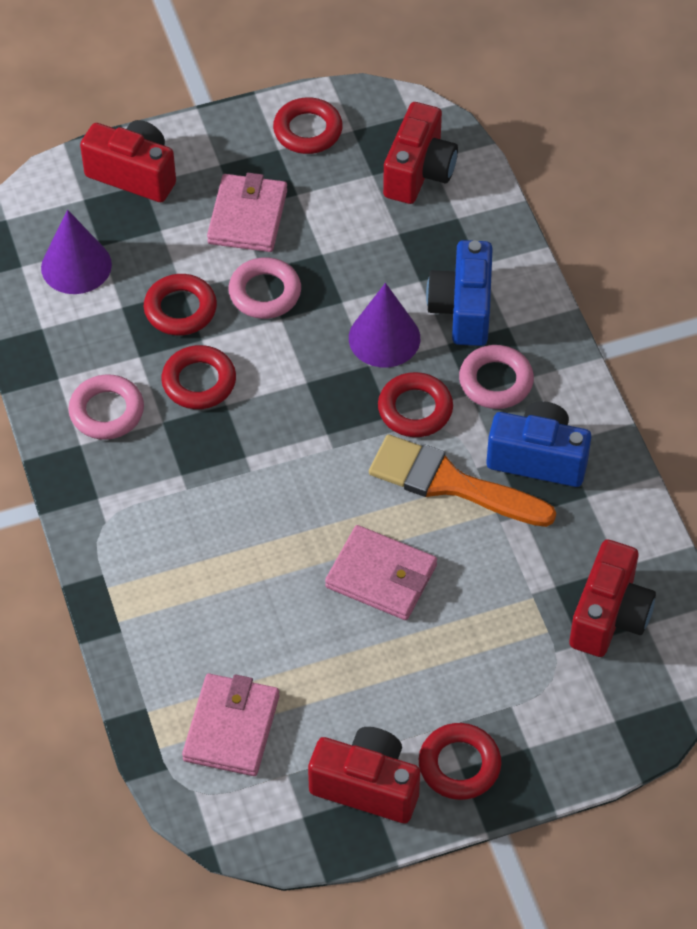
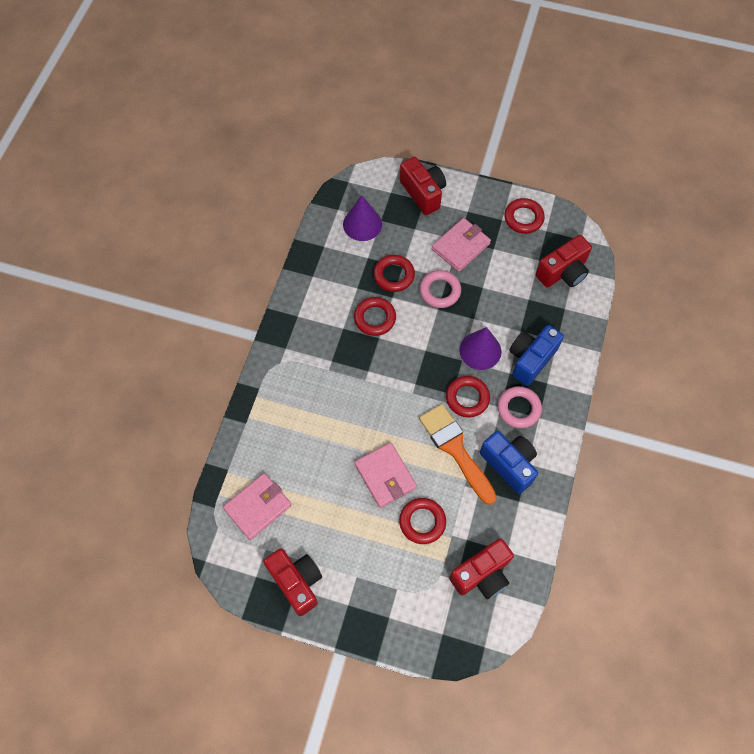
camera: 35 degrees right, 10 degrees up
pink ring [68,374,144,440] -> none
red ring [419,723,502,800] -> red ring moved to [399,498,446,544]

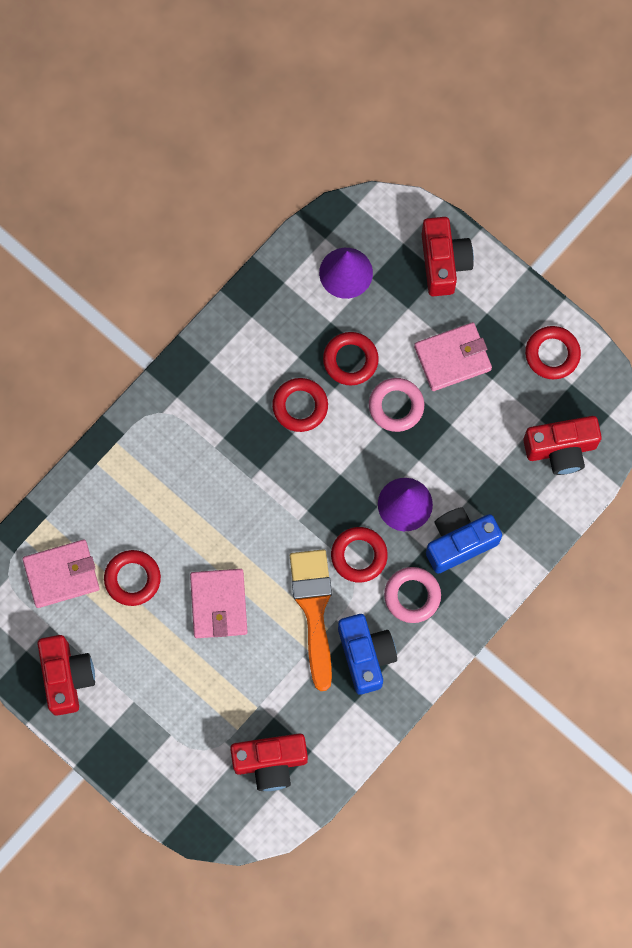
camera: 25 degrees right, 10 degrees up
red ring [399,498,446,544] -> red ring moved to [104,550,161,606]

